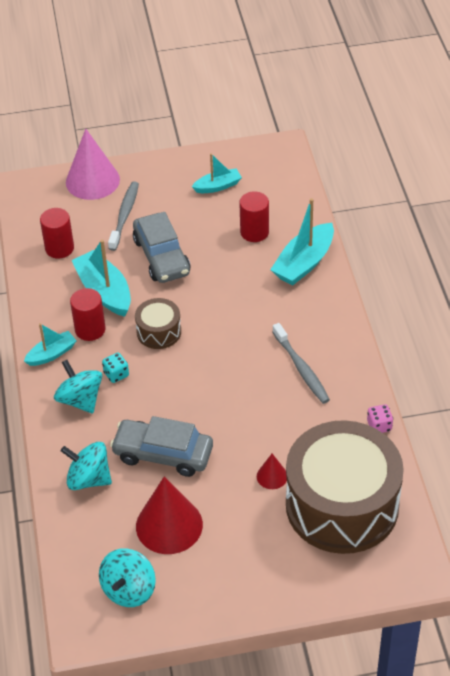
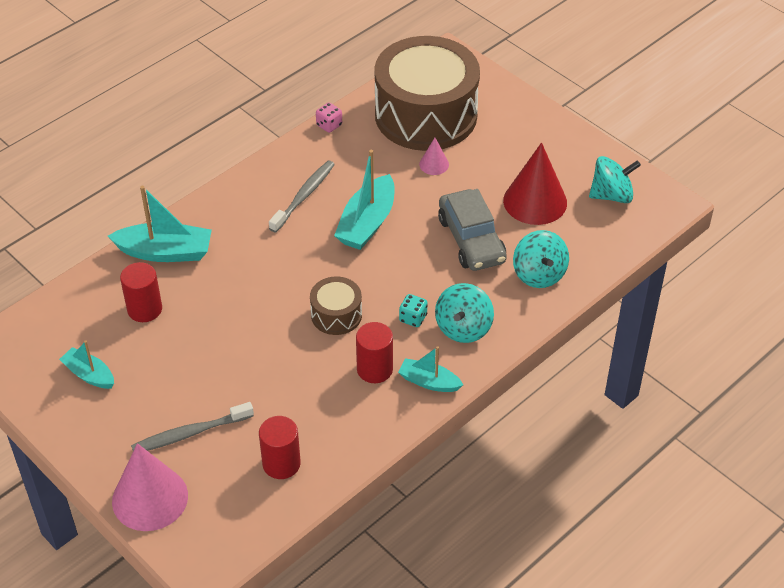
camera: 125 degrees left, 0 degrees up
turquoise boat [71,239,131,317] -> turquoise boat moved to [334,150,395,250]
grey car [133,212,191,283] -> none
red cone [257,454,287,489] -> pink cone [419,138,449,175]

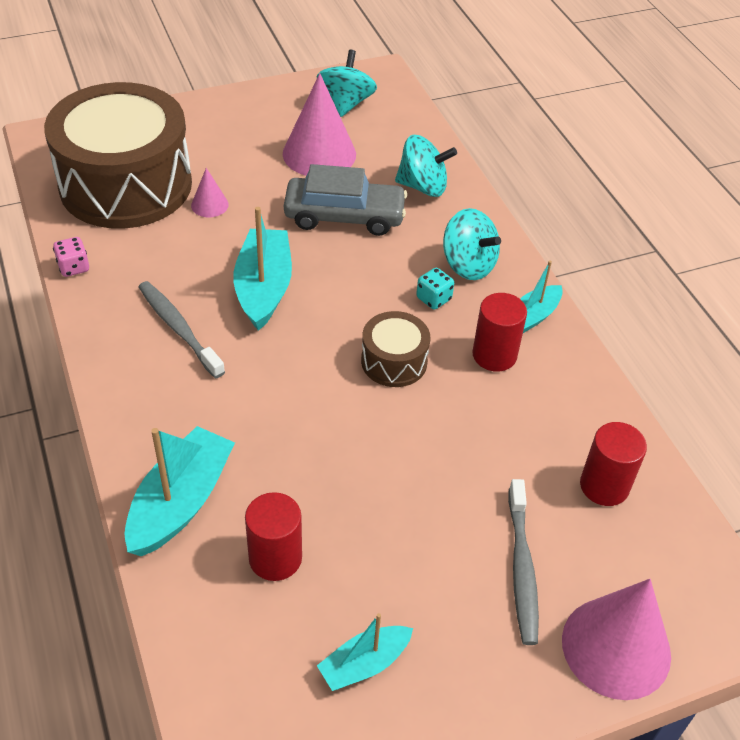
camera: 70 degrees left, 0 degrees up
turquoise boat [334,150,395,250] -> turquoise boat turned 135 degrees counterclockwise [233,207,292,331]
red cone [503,143,567,225] -> pink cone [283,73,356,176]

